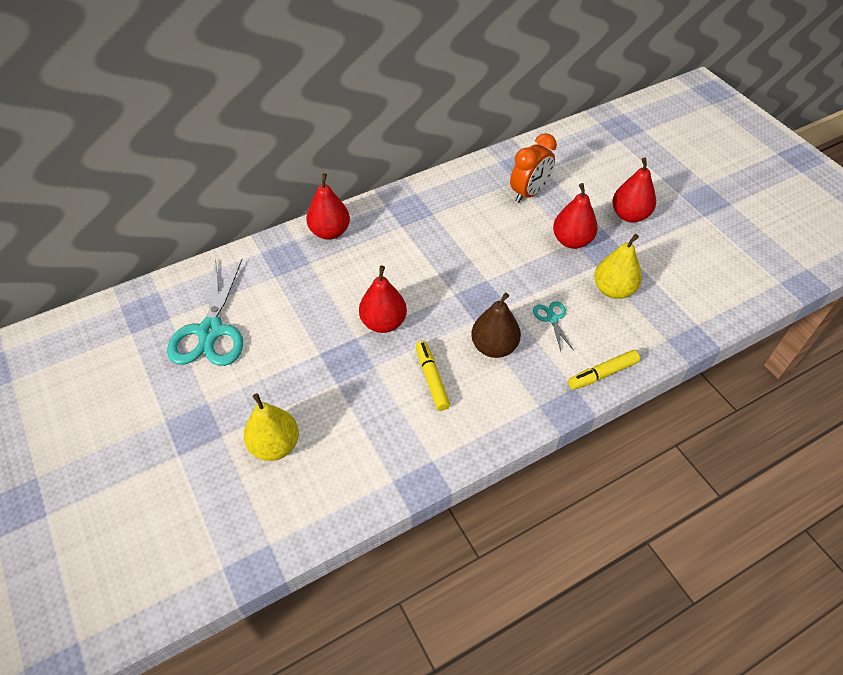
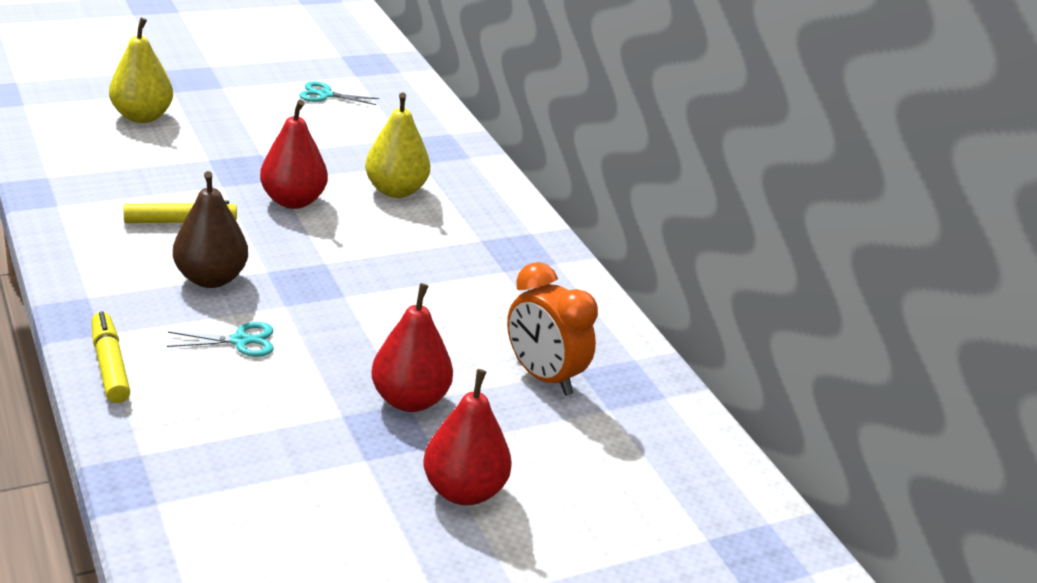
camera: 90 degrees right, 20 degrees down
turquoise scissors [167,259,243,366] -> turquoise scissors [299,82,379,105], size x0.46
red pear [306,173,350,240] -> none
yellow pear [594,234,642,299] -> yellow pear moved to [365,93,430,198]

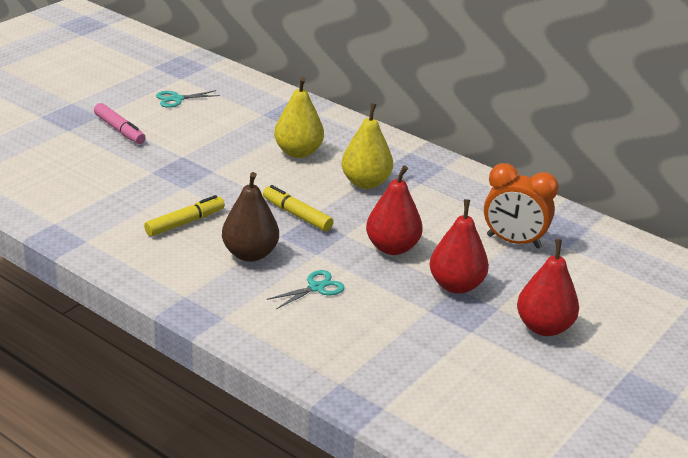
camera: 25 degrees left, 0 degrees up
yellow marker [91,311,130,403] -> yellow marker moved to [263,185,333,232]
yellow pear [109,18,173,123] -> yellow pear moved to [341,103,393,189]
red pear [260,100,328,209] -> red pear moved to [366,165,423,255]
none -> pink marker [94,103,146,144]

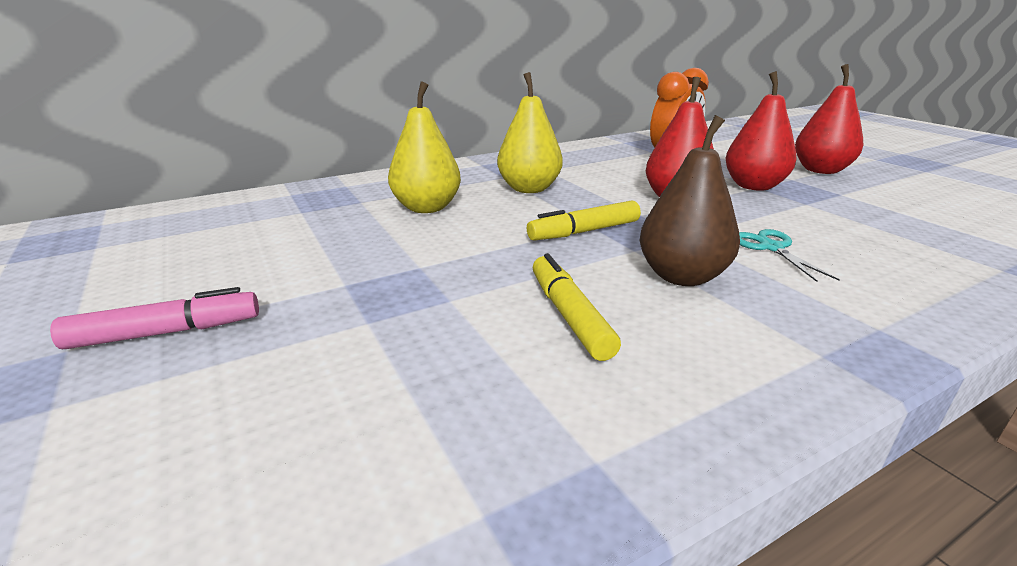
camera: 65 degrees left, 5 degrees down
turquoise scissors [156,90,220,108] -> none

